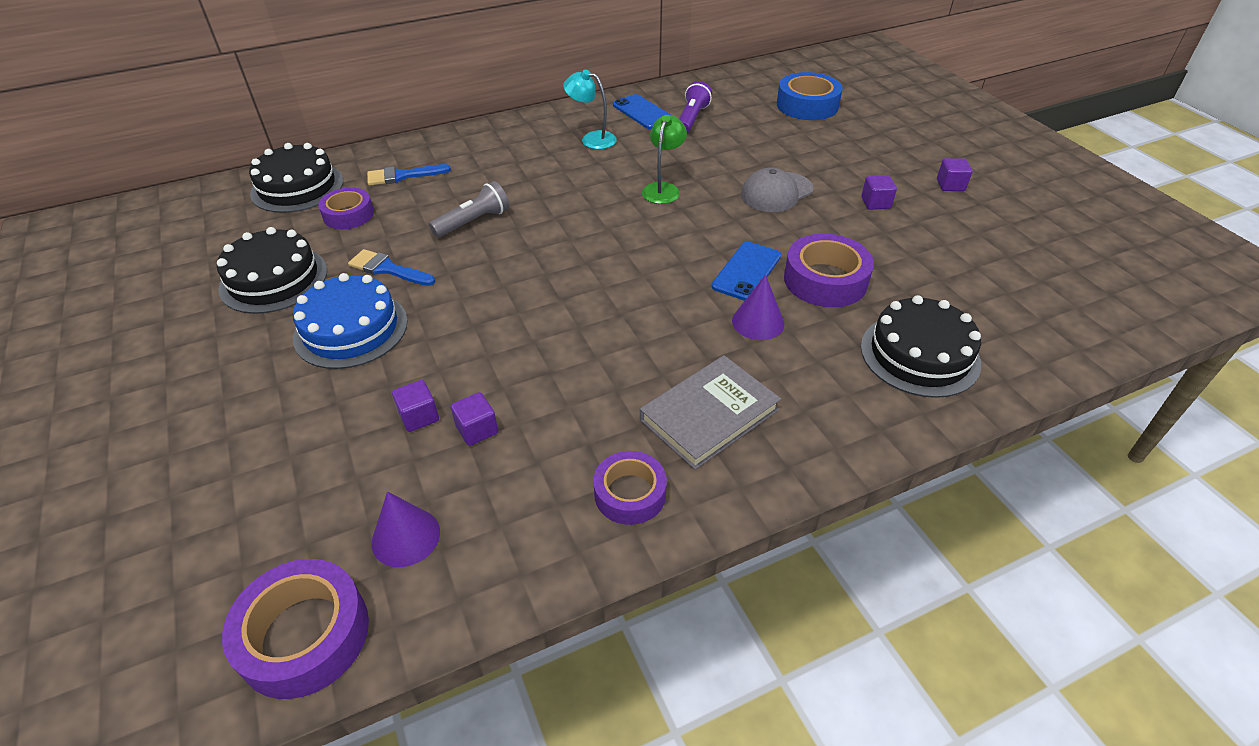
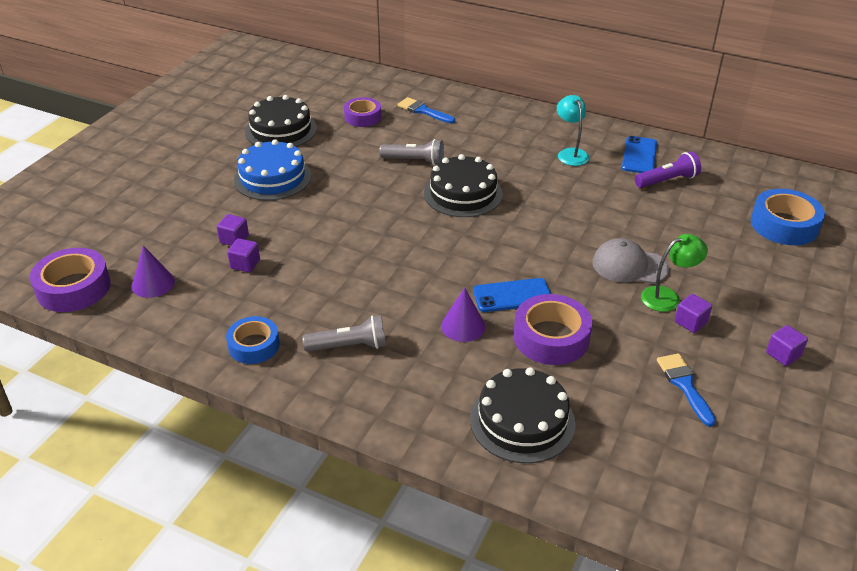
camera: 50 degrees right, 5 degrees down
black cake [249,143,343,213] -> black cake moved to [424,154,503,217]
blue brush [348,249,435,286] -> blue brush moved to [657,353,716,427]
purple tape [593,451,667,525] -> blue tape [226,316,280,364]
grey book [640,355,781,470] -> grey flashlight [303,315,386,352]
green lamp [642,115,687,204] -> green lamp moved to [641,234,708,312]

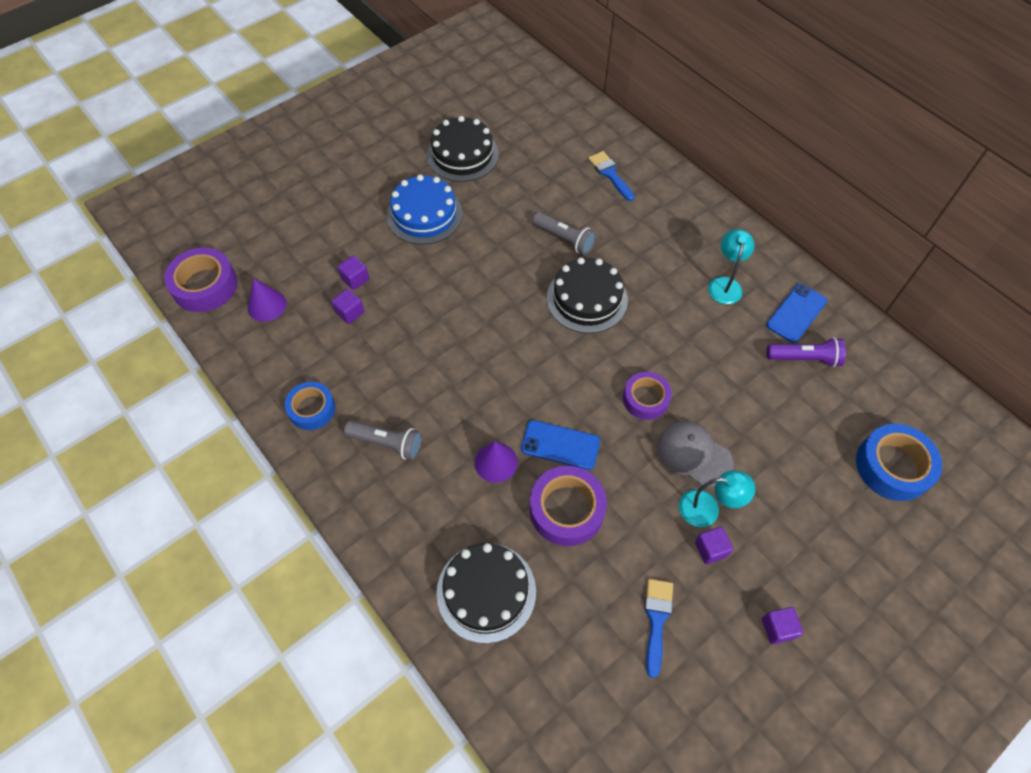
camera: 25 degrees right, 20 degrees up
purple tape [344,97,381,127] -> purple tape moved to [623,372,672,420]
green lamp [641,234,708,312] -> turquoise lamp [679,470,755,527]

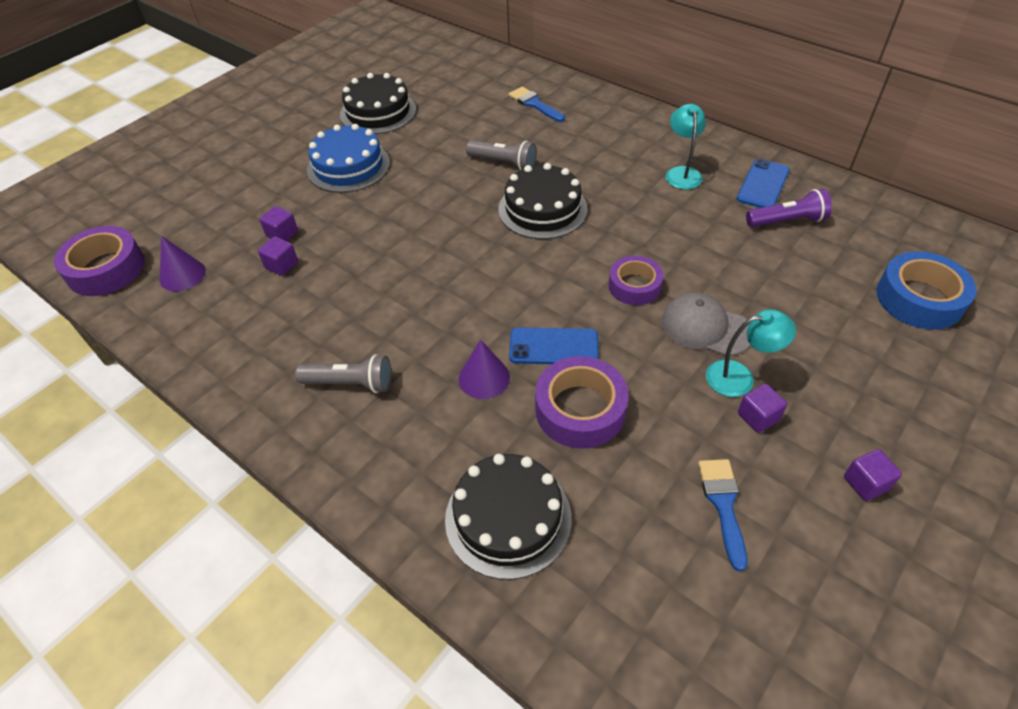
camera: 10 degrees left, 10 degrees down
blue tape [285,382,335,430] -> none

